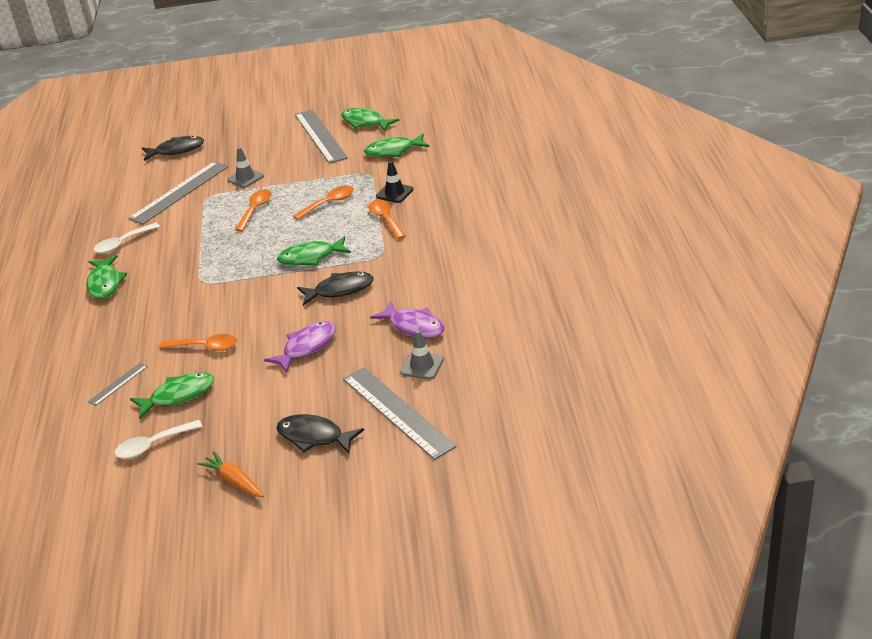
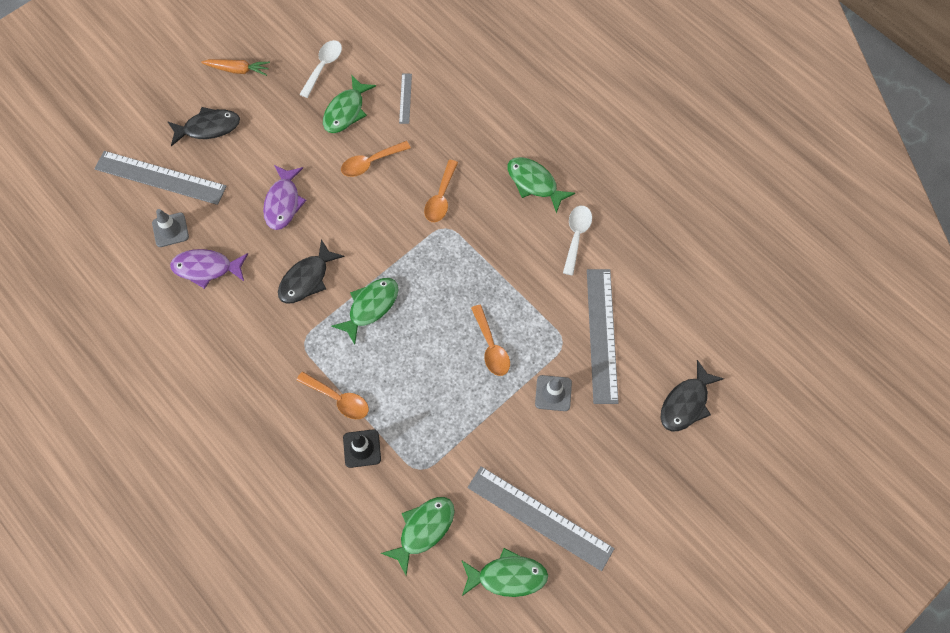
camera: 140 degrees right, 30 degrees up
orange spoon [293,186,354,220] -> orange spoon moved to [424,160,458,222]

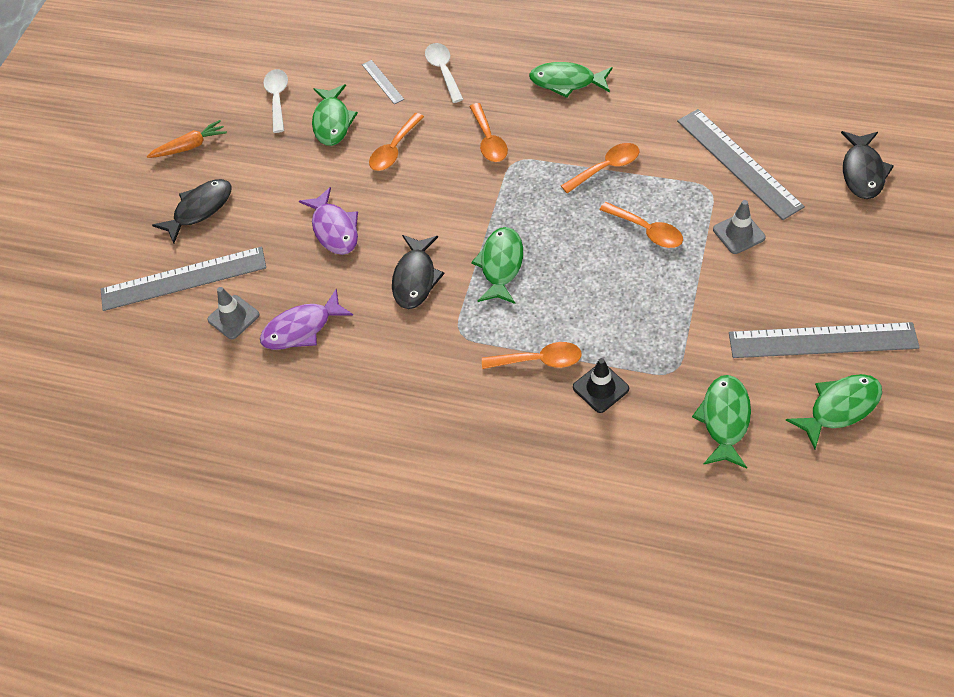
camera: 25 degrees left, 10 degrees down
white spoon [563,206,592,275] -> white spoon moved to [425,43,463,103]
none -> orange spoon [561,143,639,193]

